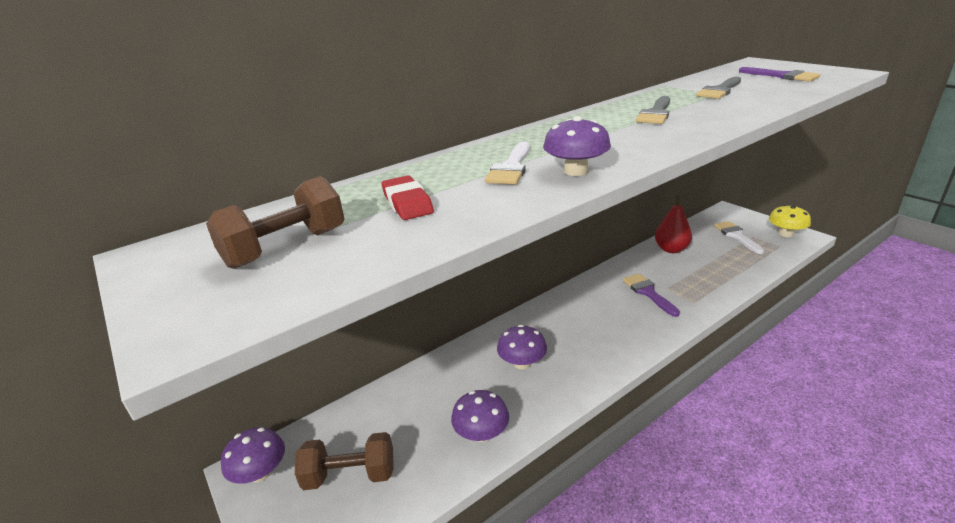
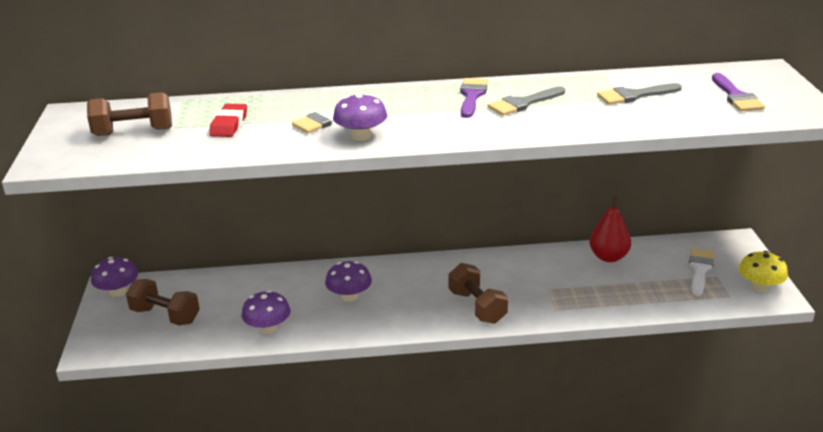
camera: 30 degrees right, 0 degrees up
purple brush [623,274,680,317] -> purple brush moved to [460,78,488,118]
none -> brown dumbbell [448,263,508,324]

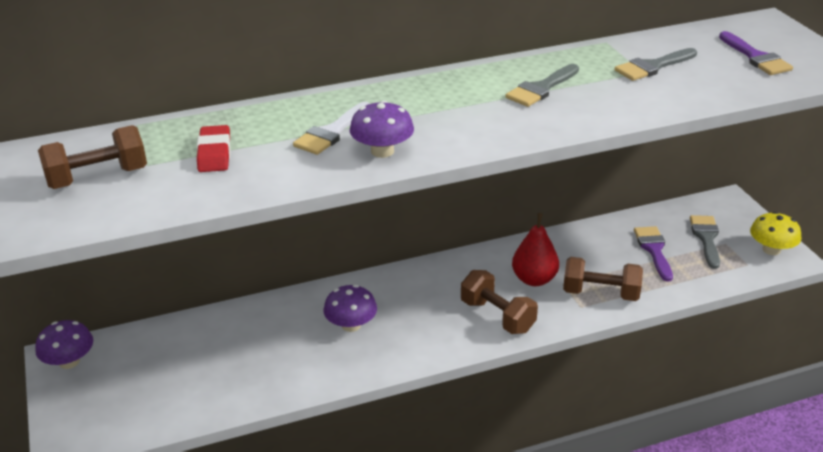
camera: 15 degrees left, 5 degrees up
brown dumbbell [126,279,200,325] -> brown dumbbell moved to [563,257,643,301]
purple mushroom [242,290,291,334] -> none
purple brush [460,78,488,118] -> purple brush moved to [634,226,673,281]
red pear [590,196,631,262] -> red pear moved to [512,213,559,286]
white brush [689,248,714,296] -> grey brush [690,215,720,269]

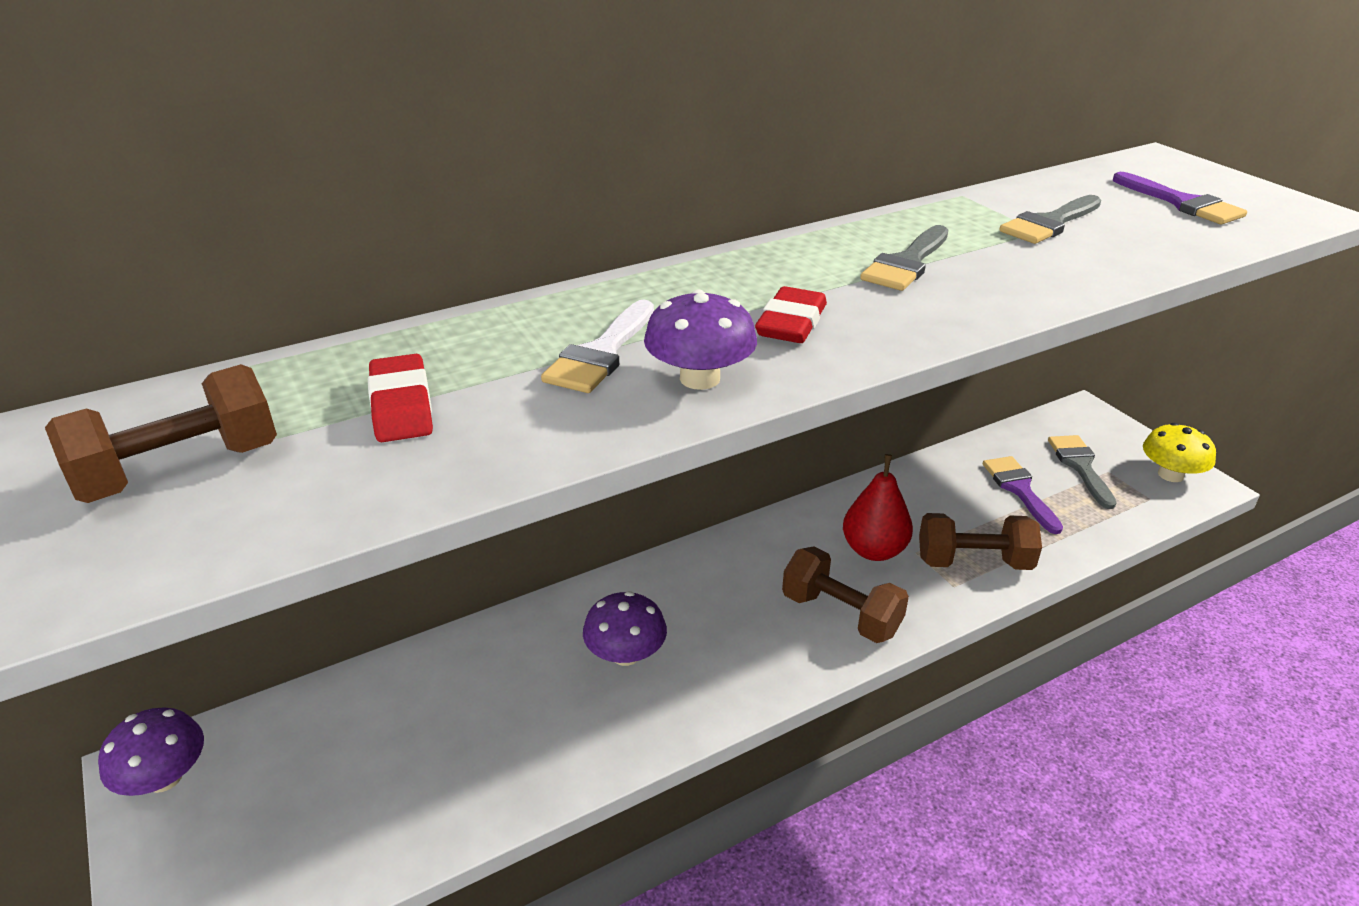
camera: 10 degrees left, 0 degrees up
none -> red eraser [755,286,827,343]

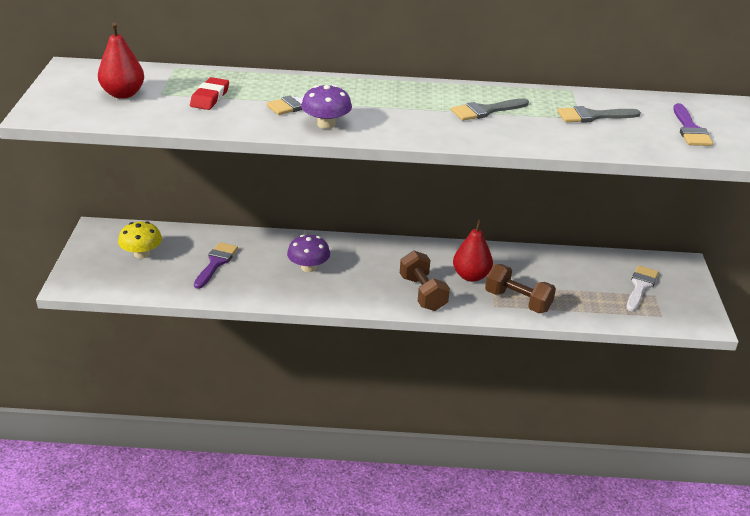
camera: 30 degrees right, 0 degrees up
brown dumbbell [45,364,277,503] -> red pear [98,22,144,99]
purple mushroom [98,708,204,796] -> none
red eraser [755,286,827,343] -> none
purple brush [983,456,1063,534] -> purple brush moved to [194,242,238,289]
grey brush [1048,435,1117,509] -> white brush [627,265,659,311]
yellow mushroom [1143,423,1216,482] -> yellow mushroom moved to [118,221,162,258]

